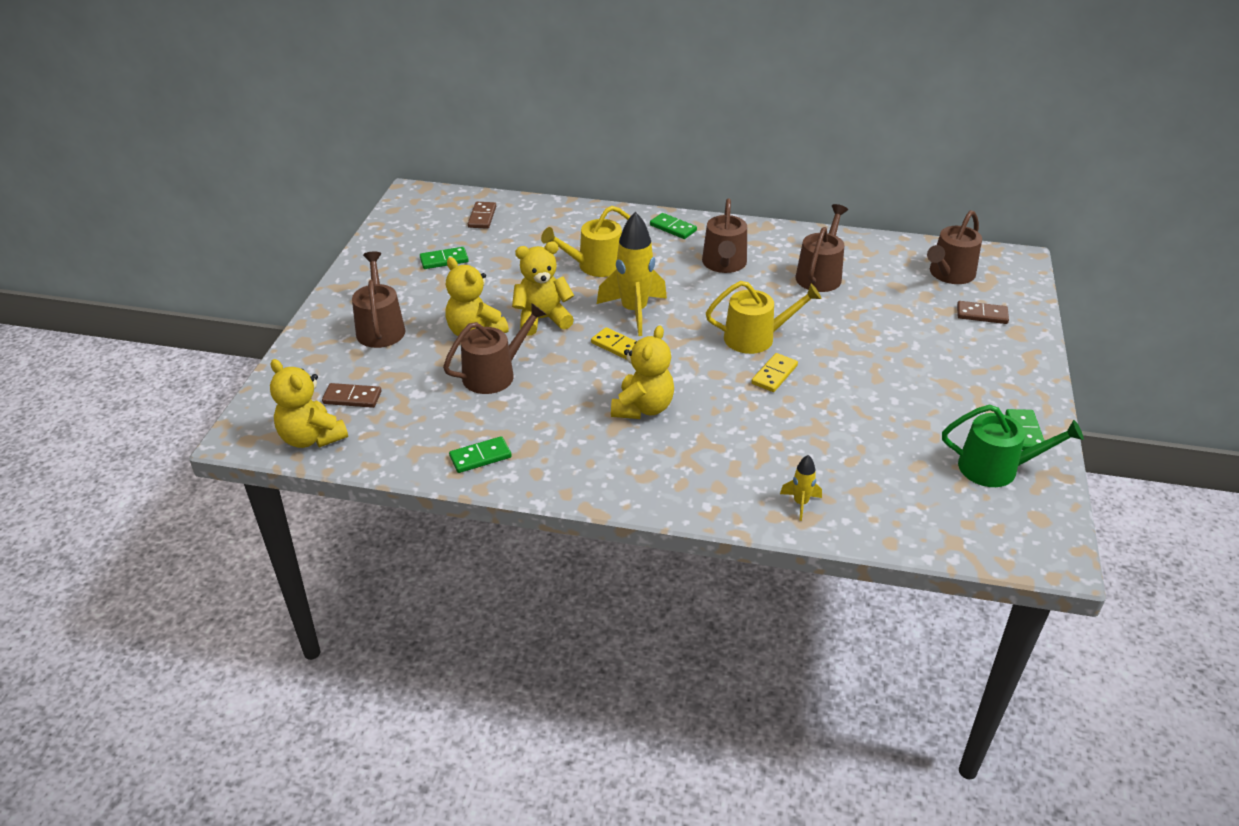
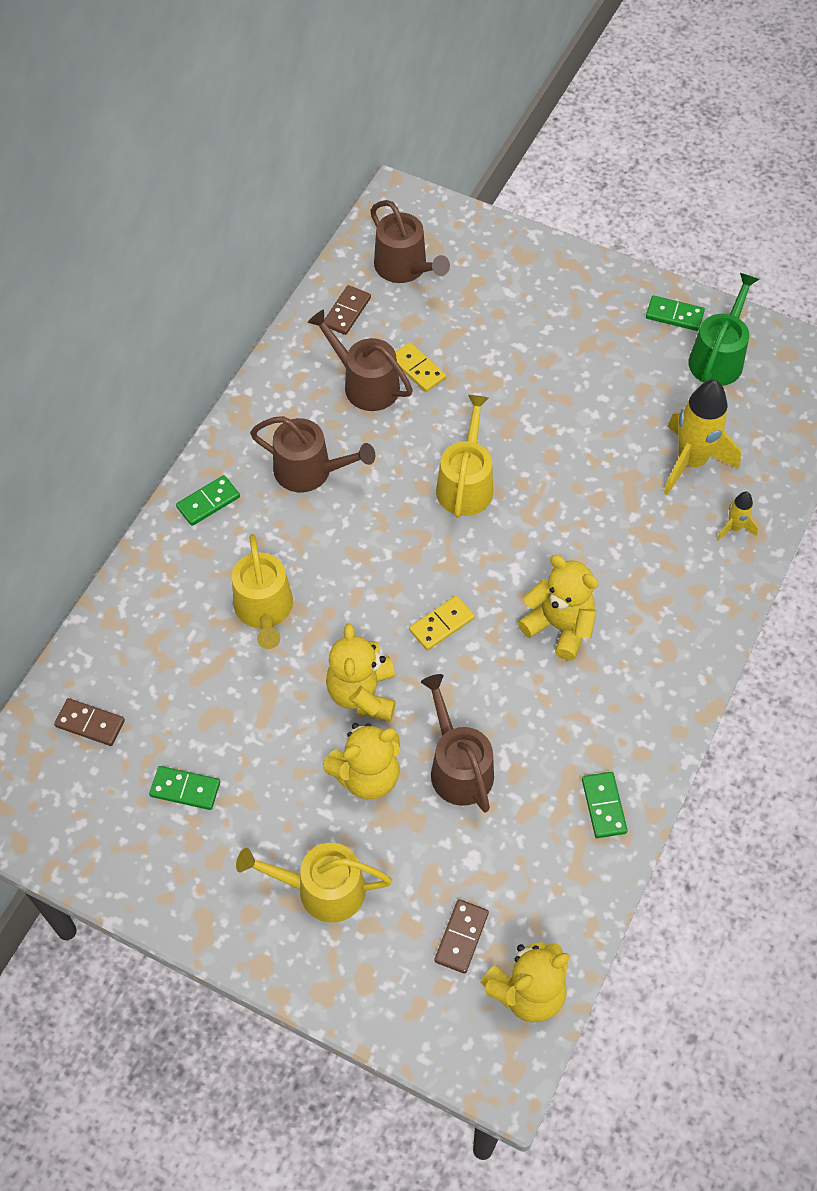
camera: 75 degrees left, 20 degrees up
brown watering can [352,251,406,348] -> yellow watering can [236,843,392,923]
green domino [420,247,469,269] -> green domino turned 75 degrees counterclockwise [149,766,220,810]
yellow rocket [597,212,667,336] -> yellow rocket moved to [664,379,741,495]
yellow domino [751,353,798,392] -> yellow domino moved to [395,342,446,392]
brown domino [957,301,1009,324] -> brown domino moved to [324,285,371,335]

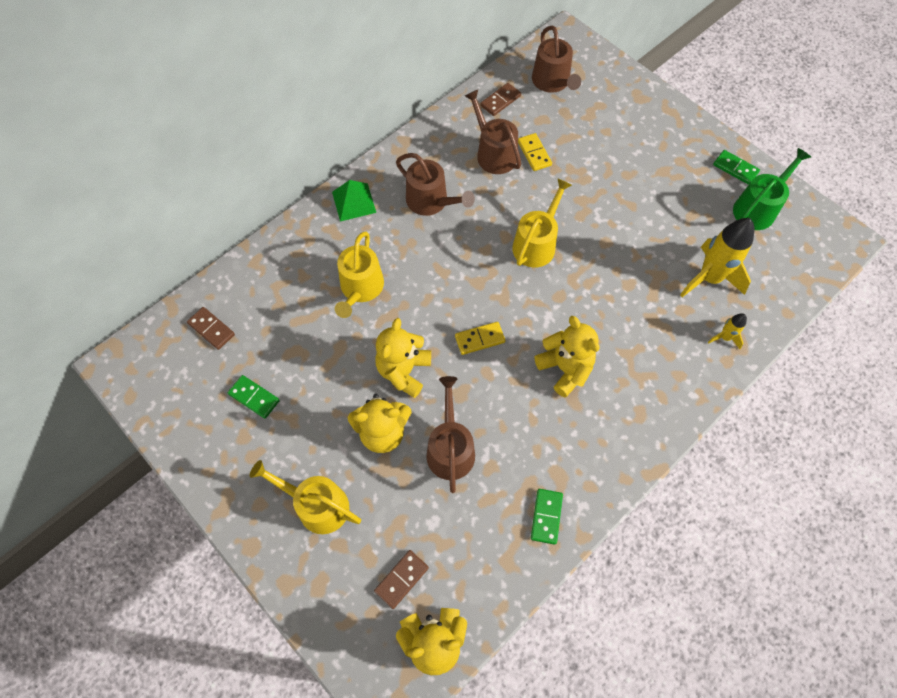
camera: 20 degrees right, 5 degrees up
green domino [176,475,240,526] -> green pyramid [332,180,376,222]

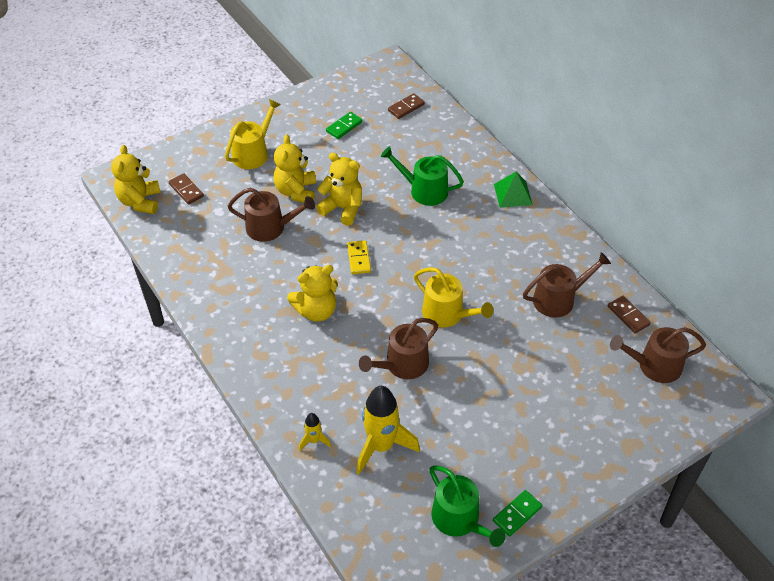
camera: 100 degrees right, 15 degrees down
yellow watering can [335,231,384,318] -> green watering can [381,146,464,206]
brown watering can [396,153,475,216] -> brown watering can moved to [359,318,438,379]
yellow domino [518,133,552,171] -> none
green domino [531,489,563,545] -> none

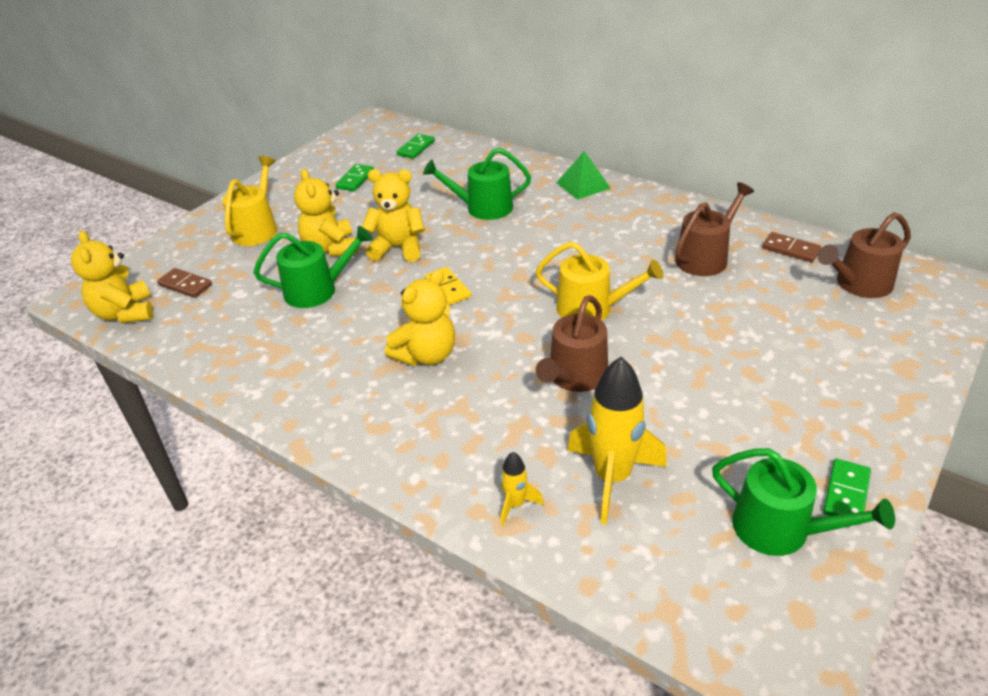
camera: 20 degrees left, 10 degrees down
brown watering can [228,188,315,242] -> green watering can [254,226,373,308]
brown domino [388,93,425,119] -> green domino [397,134,435,159]

